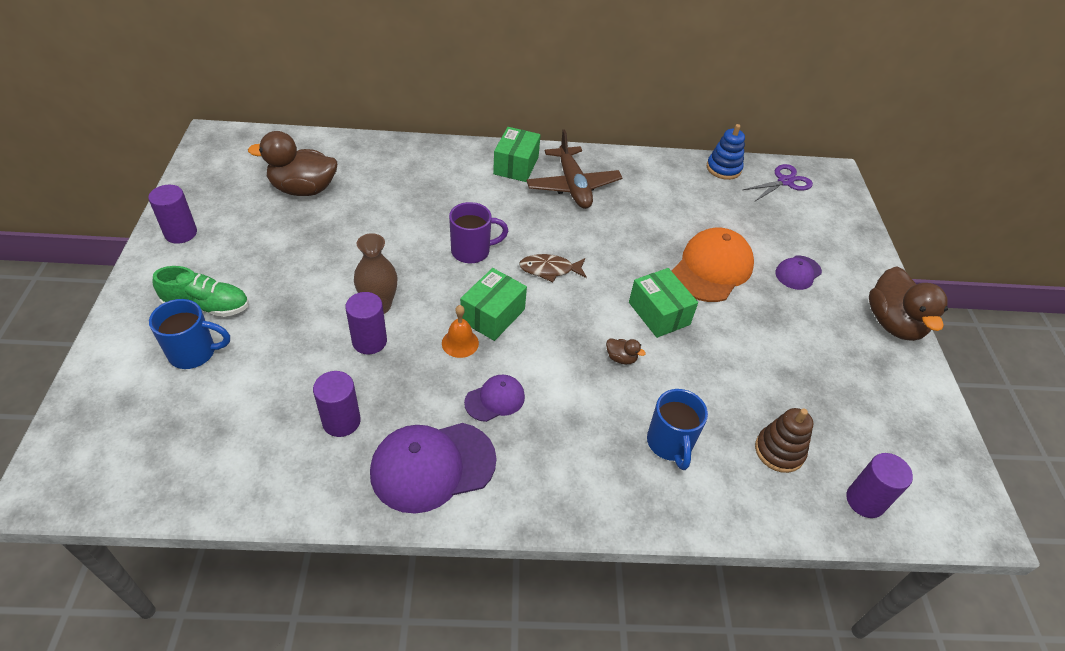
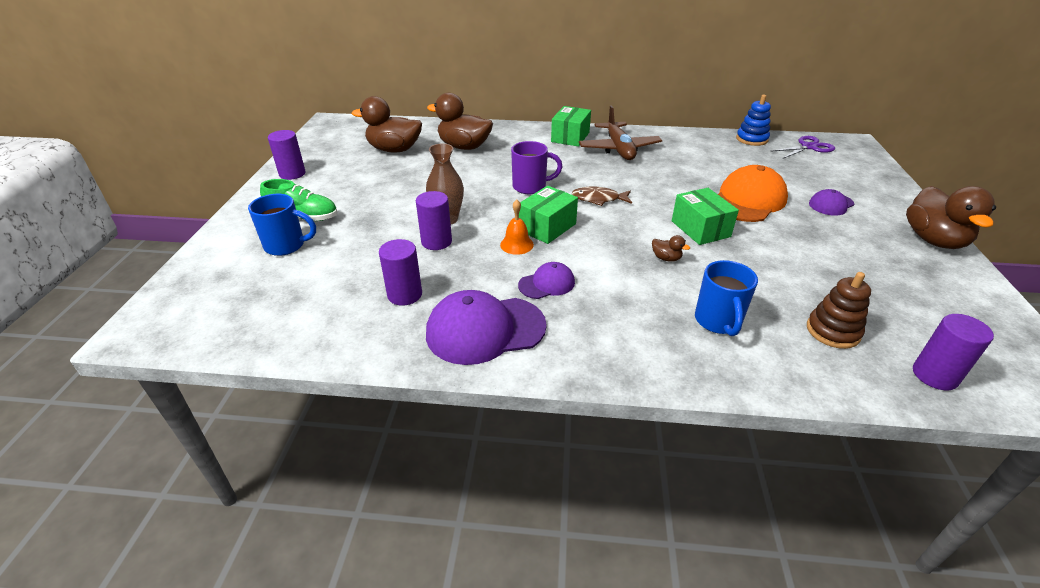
camera: 10 degrees right, 10 degrees down
none -> brown duck [427,93,493,150]

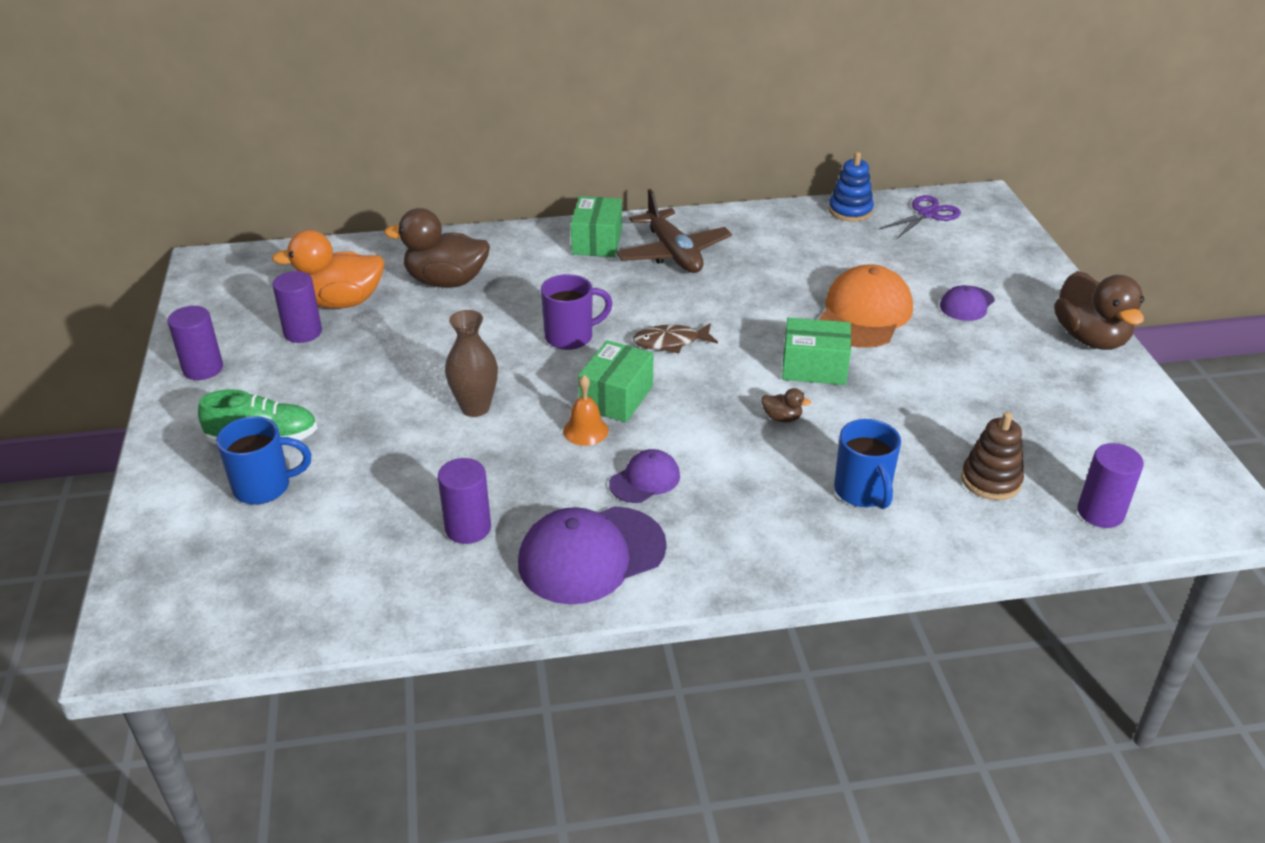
camera: 15 degrees left, 0 degrees up
brown duck [352,96,422,152] -> orange duck [272,230,385,309]
purple cylinder [416,191,452,250] -> purple cylinder moved to [272,271,322,343]
green box [672,188,739,245] -> green box turned 45 degrees counterclockwise [782,318,851,385]

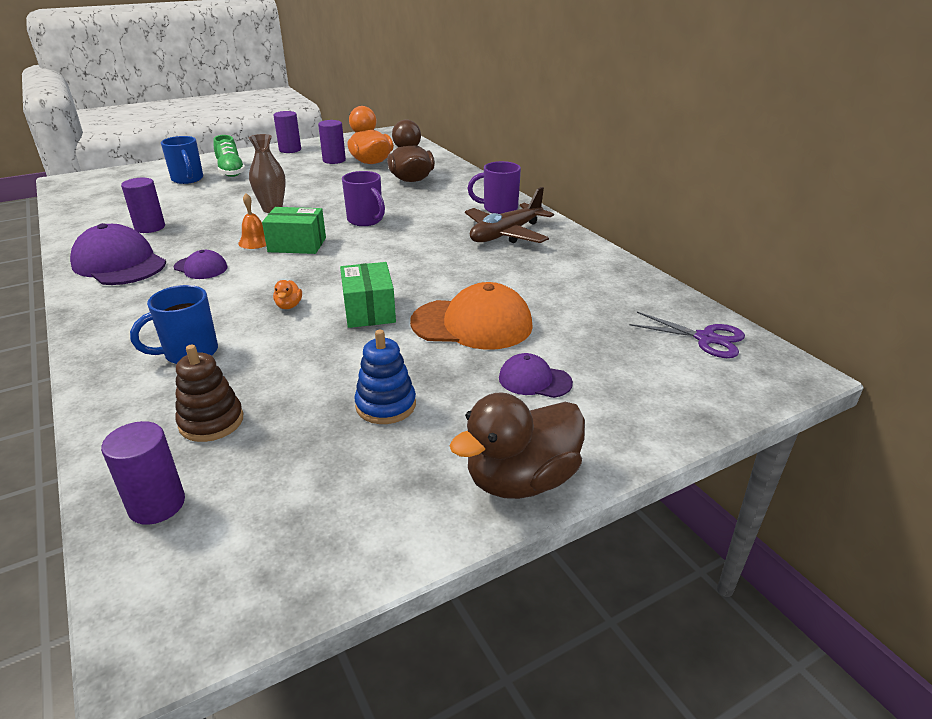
camera: 70 degrees right, 5 degrees down
green box [571,196,622,257] -> purple mug [467,161,521,214]
brown fish [633,323,718,353] -> none
brown duck [762,388,811,422] -> orange duck [273,280,302,309]
blue stacking toy [829,152,874,222] -> blue stacking toy moved to [354,330,416,424]

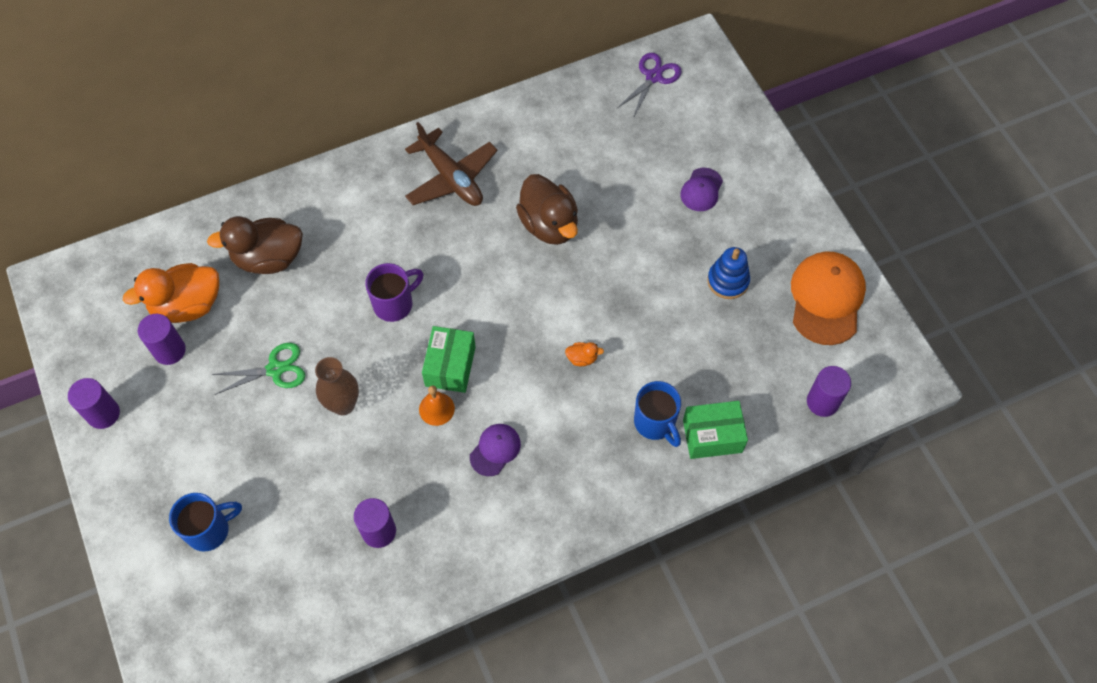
camera: 85 degrees left, 30 degrees up
purple cap [70,223,166,285] -> none
brown stacking toy [175,344,243,442] -> none
green shoe [214,135,246,177] -> none
green box [340,262,396,328] -> green box moved to [683,401,748,459]
orange cap [410,282,533,350] -> orange cap moved to [791,252,866,345]
brown duck [449,393,585,499] -> brown duck moved to [516,174,578,245]
purple mug [467,161,521,214] -> none
none -> green scissors [211,343,305,395]

